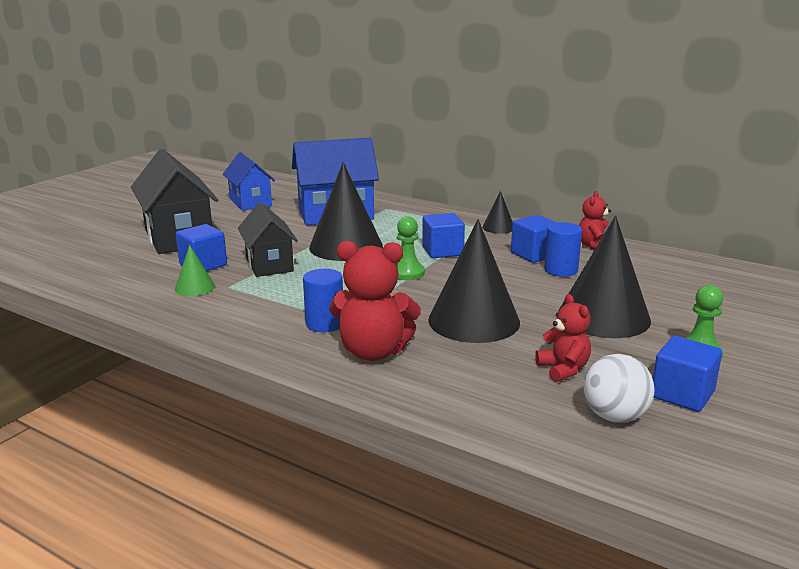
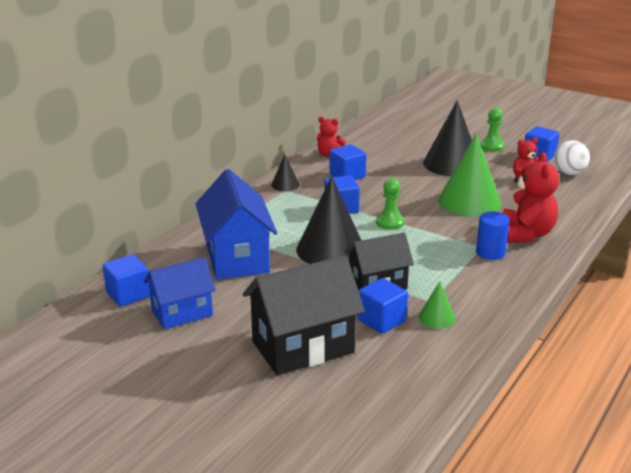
camera: 90 degrees left, 5 degrees up
black cone [428,219,520,343] -> green cone [438,134,501,217]
blue cylinder [544,222,582,277] -> none
none -> blue cube [103,254,150,307]

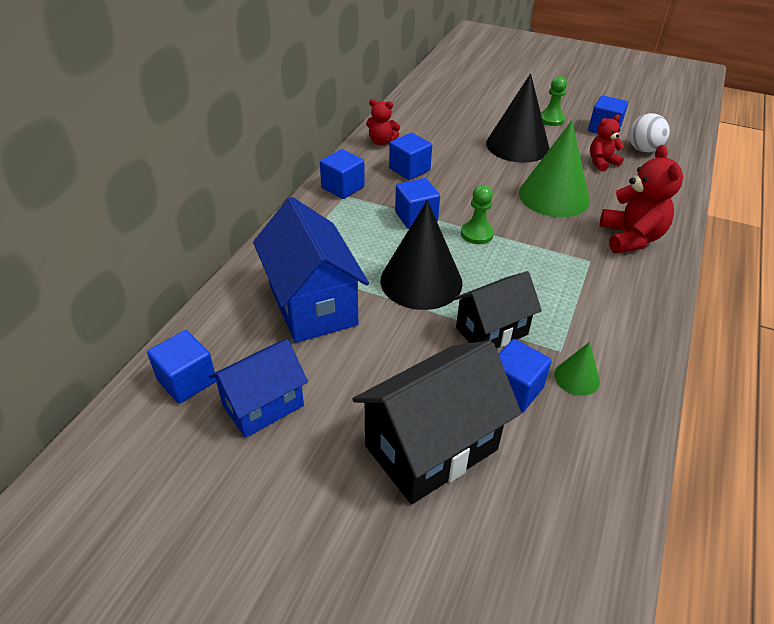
camera: 10 degrees left, 15 degrees up
black cone [271,155,299,191] -> blue cube [320,149,365,199]
blue cylinder [476,211,510,260] -> none

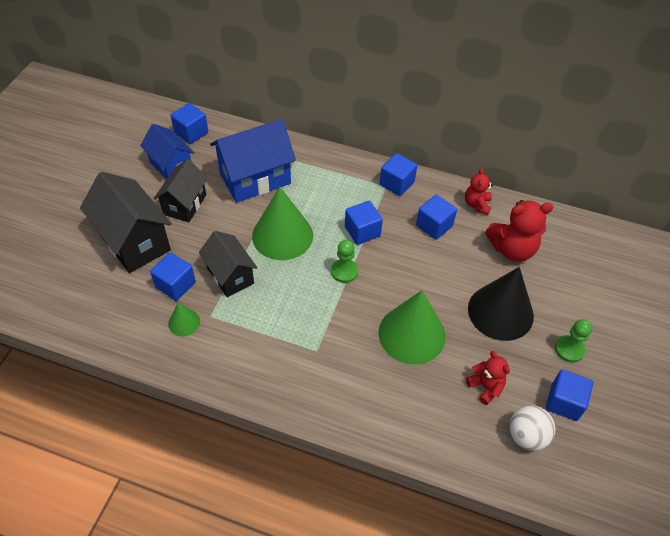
camera: 85 degrees right, 10 degrees up
black cone [380,200,463,310] -> green cone [252,187,313,260]
red teddy bear [600,145,683,254] -> red teddy bear moved to [485,200,554,262]
none -> black house [154,159,208,222]

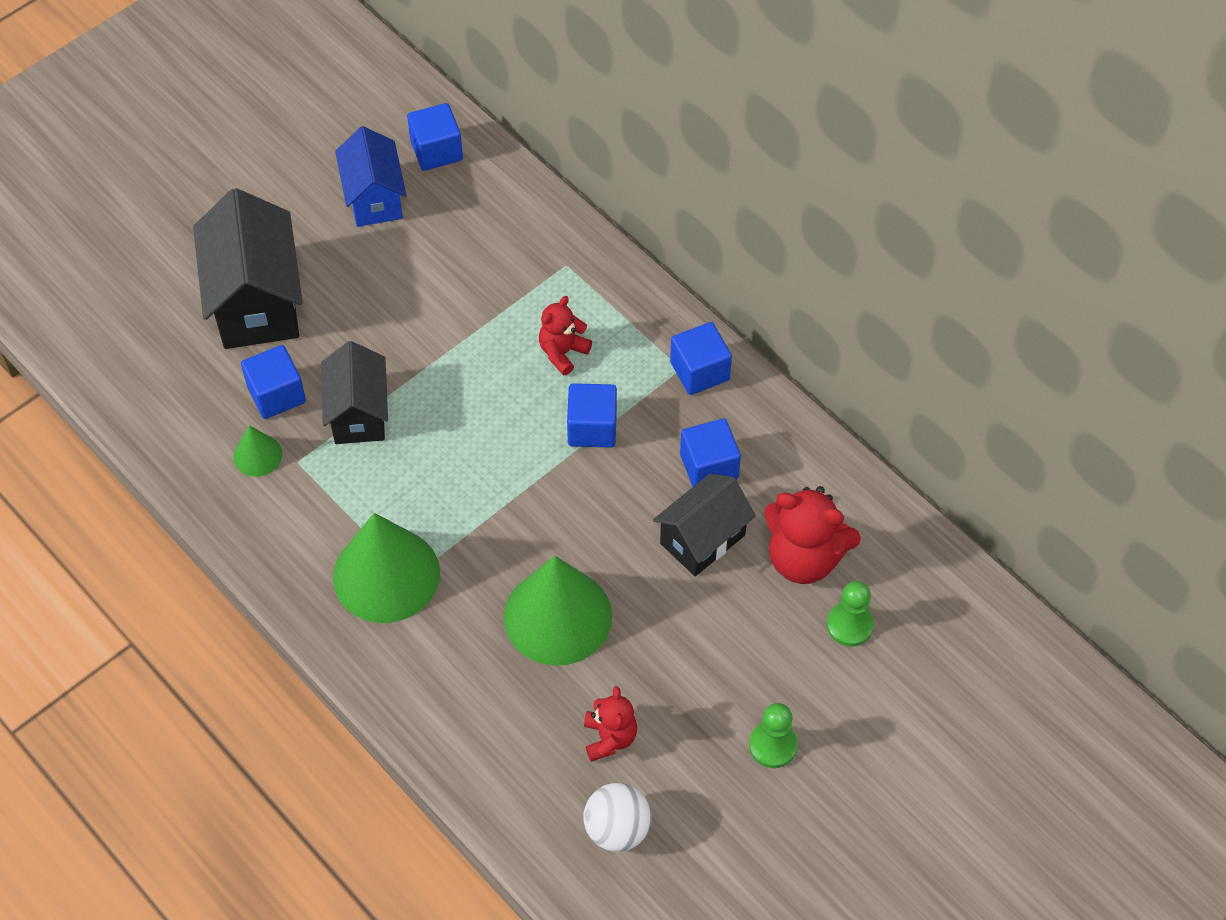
camera: 30 degrees right, 5 degrees up
black house [154,159,208,222] -> black house moved to [653,474,756,576]
blue house [210,119,296,203] -> none
green cone [252,187,313,260] -> green cone moved to [333,513,440,623]
green pawn [331,240,358,283] -> green pawn moved to [827,581,874,647]
red teddy bear [465,168,493,215] -> red teddy bear moved to [539,296,592,376]
black cone [468,267,534,341] -> none
blue cube [546,369,593,421] -> none

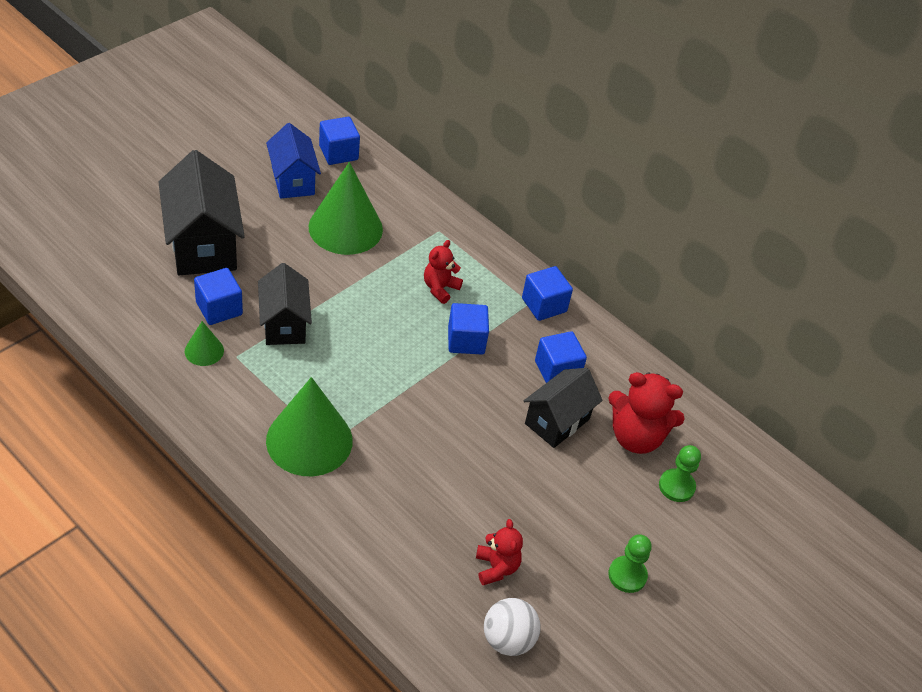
camera: 10 degrees left, 10 degrees down
green cone [504,556,612,666] -> green cone moved to [308,162,383,255]

